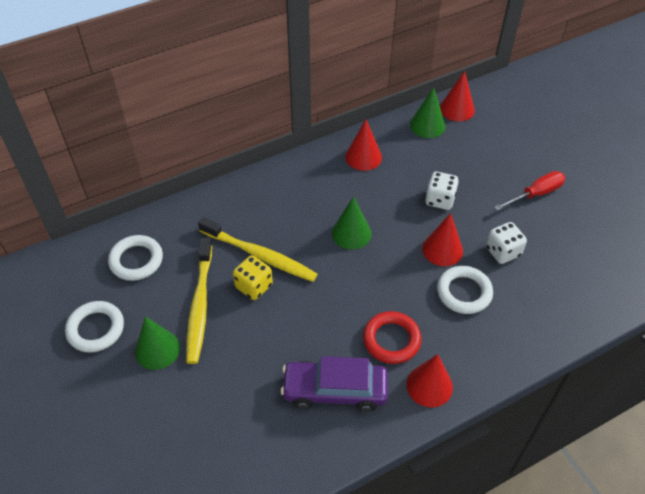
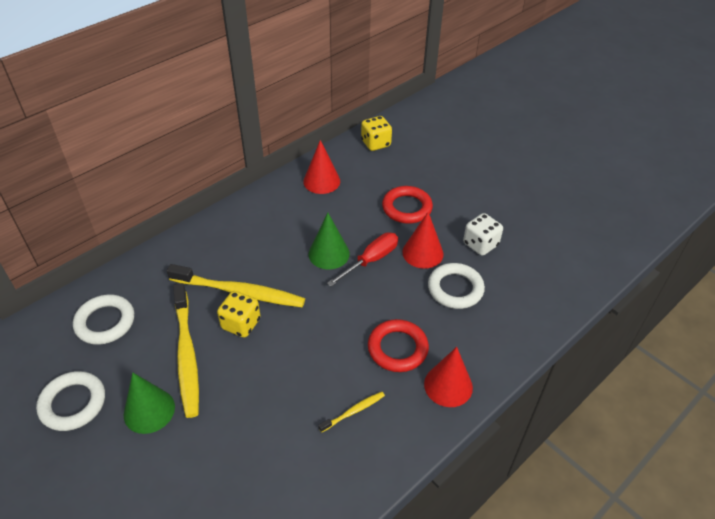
camera: 15 degrees left, 5 degrees down
purple car [281,356,388,412] -> yellow toothbrush [318,392,385,433]
green cone [410,87,445,138] -> yellow dice [361,116,392,151]
white dice [425,171,459,210] -> red ring [382,186,433,224]
red cone [440,71,475,122] -> none
red screwdriver [494,171,565,211] -> red screwdriver moved to [327,232,398,287]

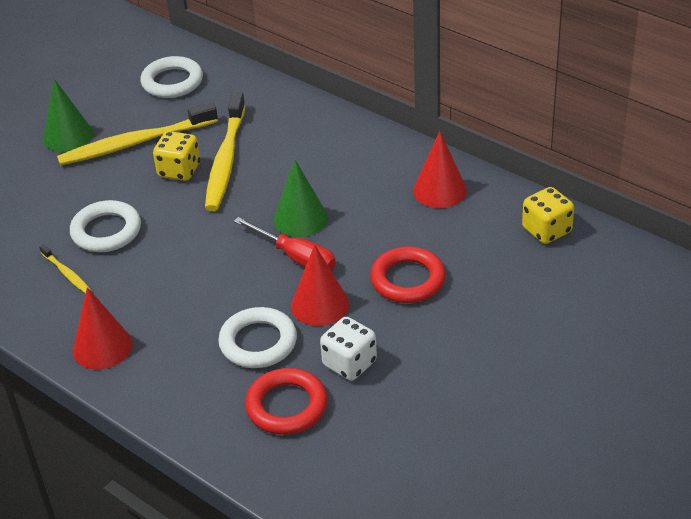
camera: 85 degrees right, 5 degrees down
white ring [36,371,105,431] -> white ring moved to [70,200,141,252]
red ring [368,319,429,372] -> red ring moved to [245,368,328,435]

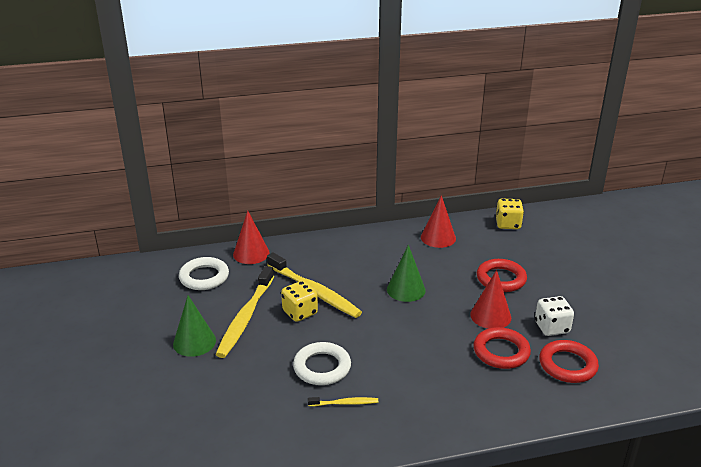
camera: 55 degrees left, 10 degrees down
red cone [73,287,133,369] -> red cone moved to [233,211,270,264]
white ring [218,307,297,368] -> red ring [473,327,531,369]
red screwdriver [234,217,336,271] -> none

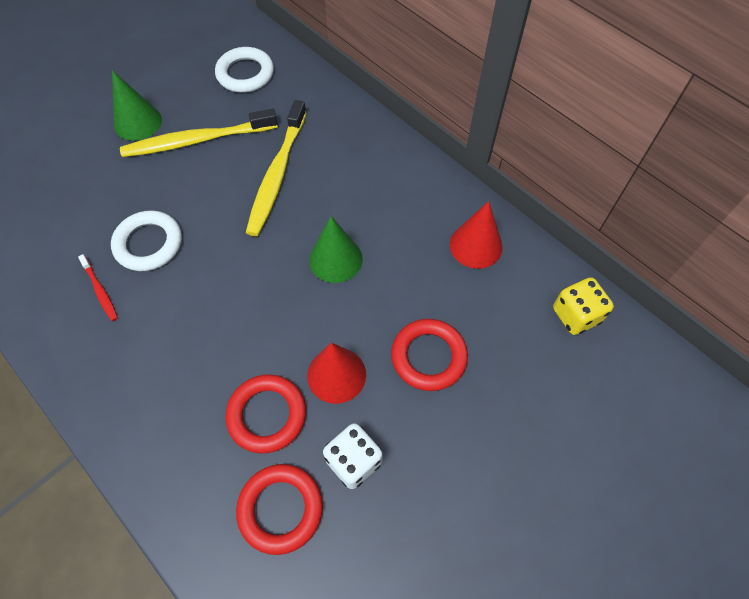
camera: 60 degrees right, 30 degrees up
red cone [233,211,270,264] -> none
yellow dice [281,281,318,322] -> none
yellow toothbrush [308,397,378,406] -> red toothbrush [78,254,118,321]

